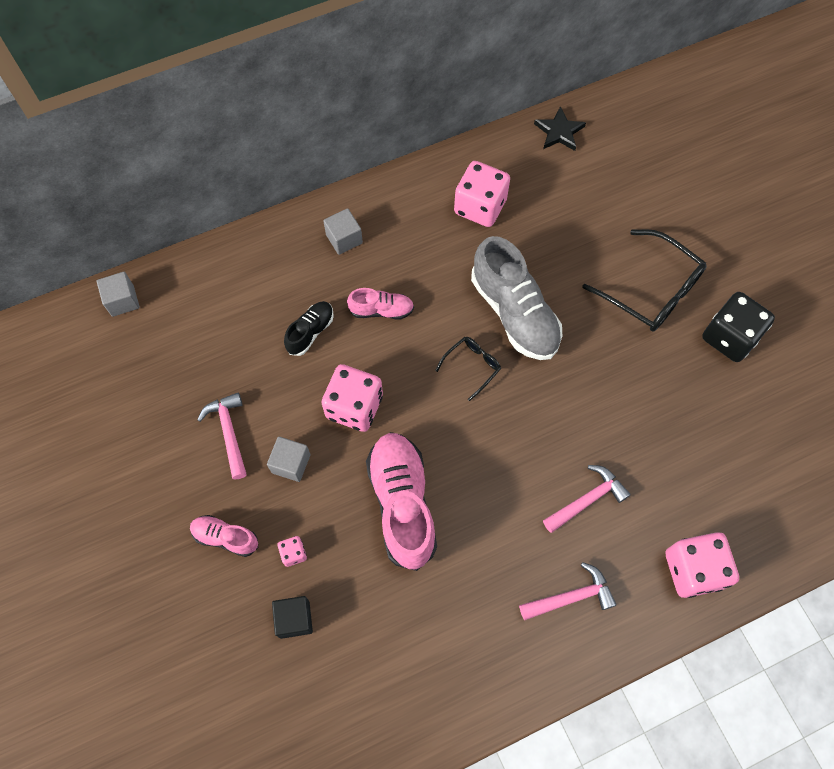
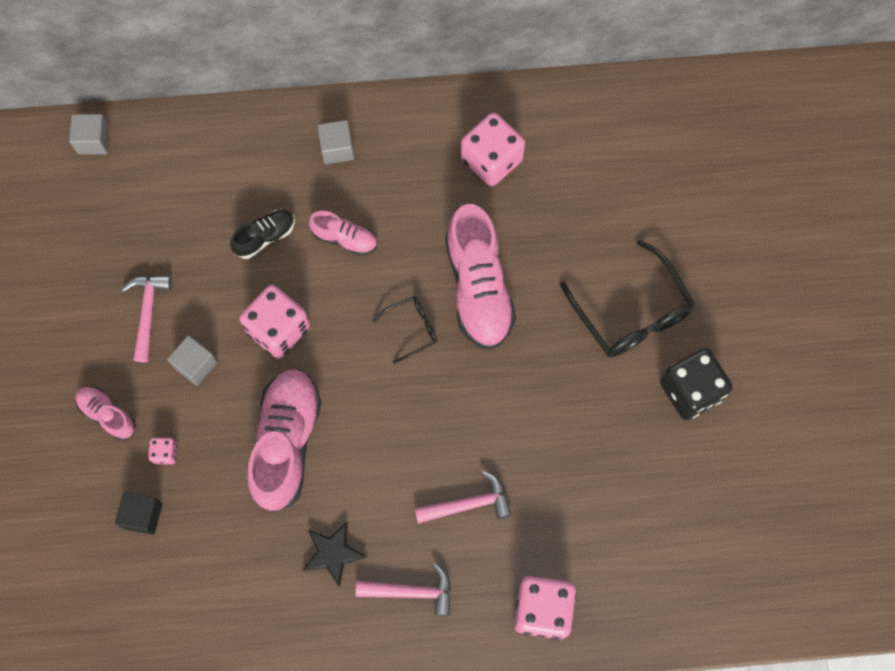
camera: 20 degrees right, 5 degrees up
grey shoe [471,236,562,360] -> pink shoe [445,204,516,350]
black star [534,106,586,151] -> black star moved to [303,522,367,587]

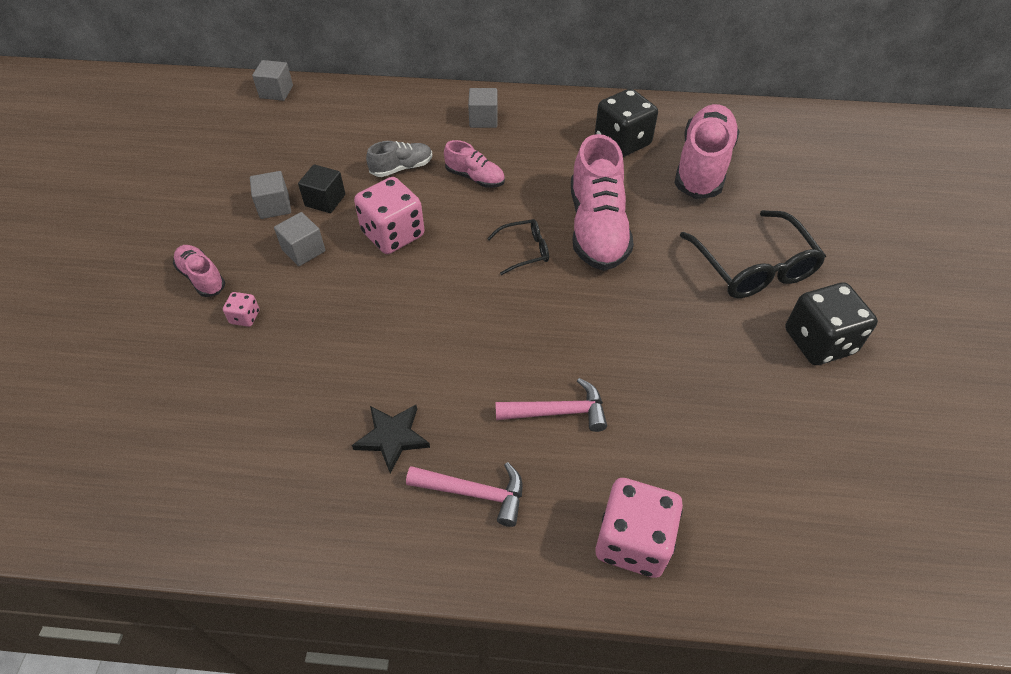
camera: 10 degrees right, 20 degrees down
black cube [115,492,162,535] -> black cube moved to [298,164,345,213]
pink hammer [121,276,172,362] -> grey cube [250,171,291,219]
black shoe [230,210,295,259] -> grey shoe [366,141,432,177]
pink shoe [247,369,321,512] -> pink shoe moved to [675,104,740,199]
pink dice [461,113,525,186] -> black dice [595,89,658,157]

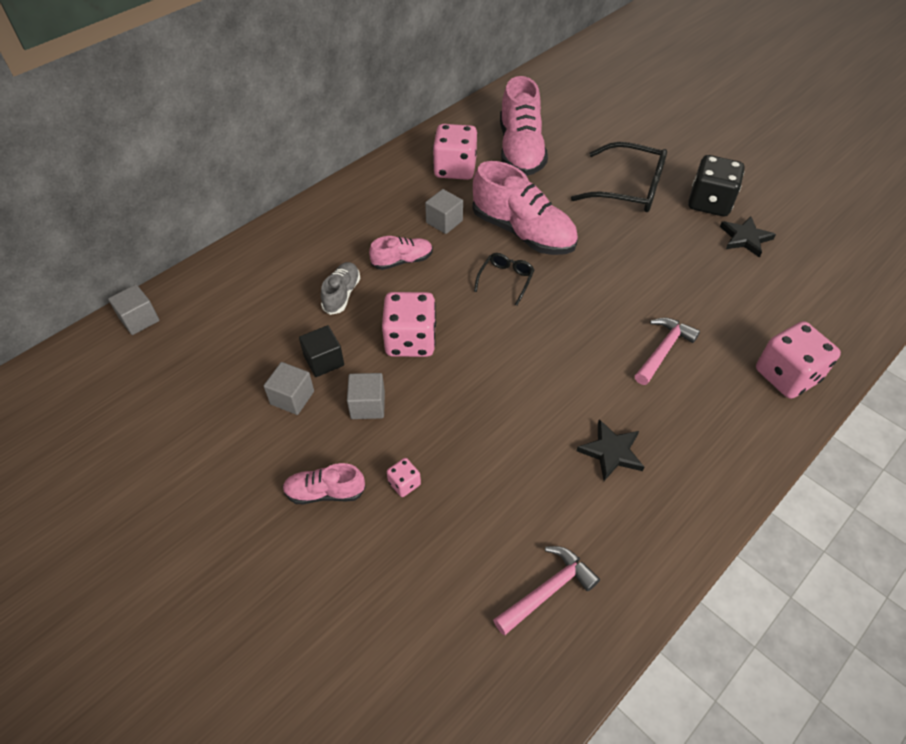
camera: 50 degrees left, 0 degrees up
pink hammer [406,462,522,527] -> pink hammer moved to [493,546,600,635]
grey cube [468,88,498,128] -> grey cube moved to [425,189,463,234]
black dice [595,89,658,157] -> pink dice [433,124,477,180]
pink shoe [675,104,740,199] -> pink shoe turned 150 degrees counterclockwise [500,76,548,176]
none -> black star [720,216,776,258]

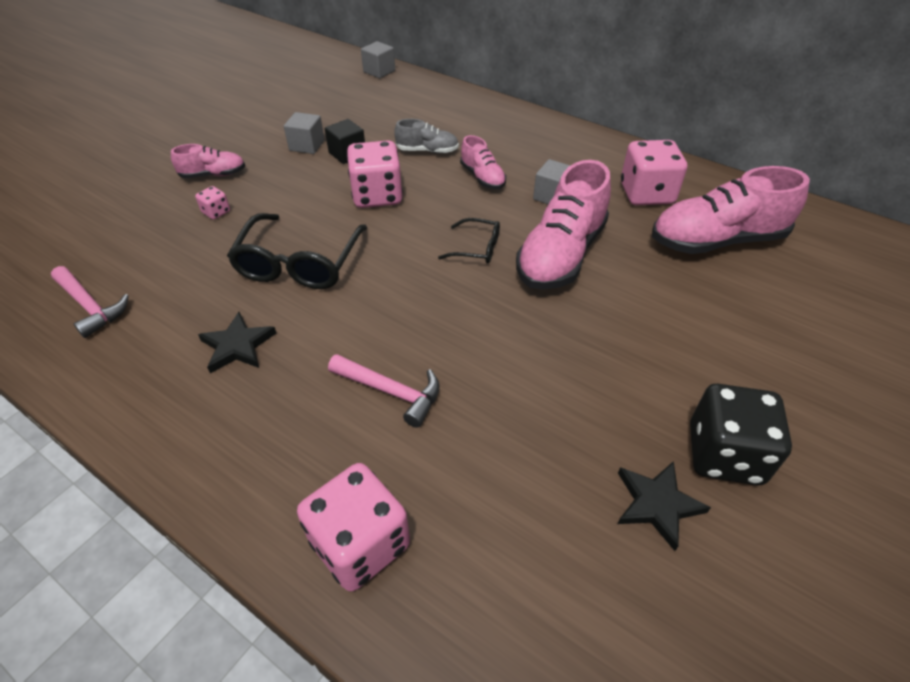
camera: 80 degrees right, 5 degrees down
pink shoe [282,463,366,504] -> pink shoe turned 90 degrees clockwise [171,144,245,178]
grey cube [347,373,385,419] -> none
black glasses [571,142,667,212] -> black glasses moved to [227,213,367,289]

